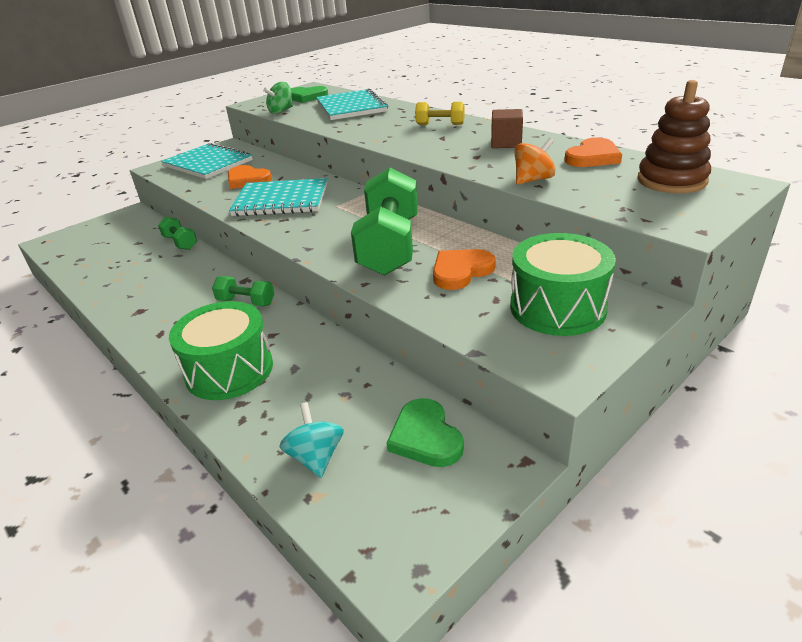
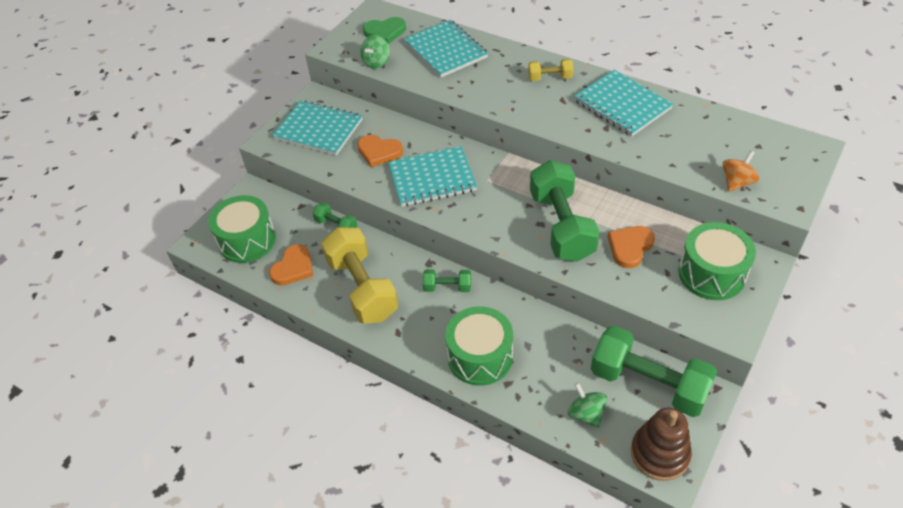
camera: 15 degrees left, 15 degrees up
turquoise spinning top [279,402,344,478] -> green spinning top [568,383,607,428]
green heart [386,398,464,467] -> green dumbbell [591,325,717,417]
brown cube [491,109,523,148] -> turquoise notebook [574,70,673,136]
orange spinning top [514,137,556,185] -> orange spinning top moved to [723,151,759,192]
orange heart [565,138,622,167] -> orange heart moved to [269,244,313,285]
brown stacking toy [637,80,711,193] -> brown stacking toy moved to [631,408,692,481]
none -> green drum [209,195,276,263]
none -> yellow dumbbell [321,227,399,324]

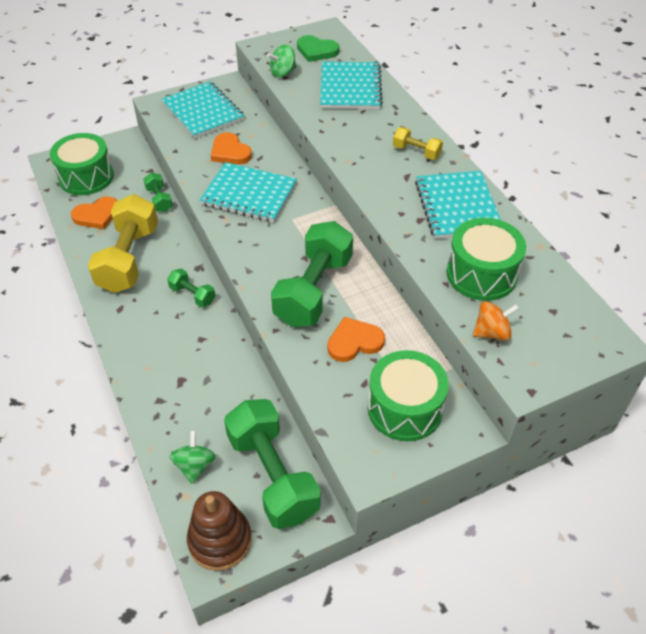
camera: 30 degrees right, 0 degrees up
green drum [445,306,513,386] -> green drum moved to [447,218,526,301]

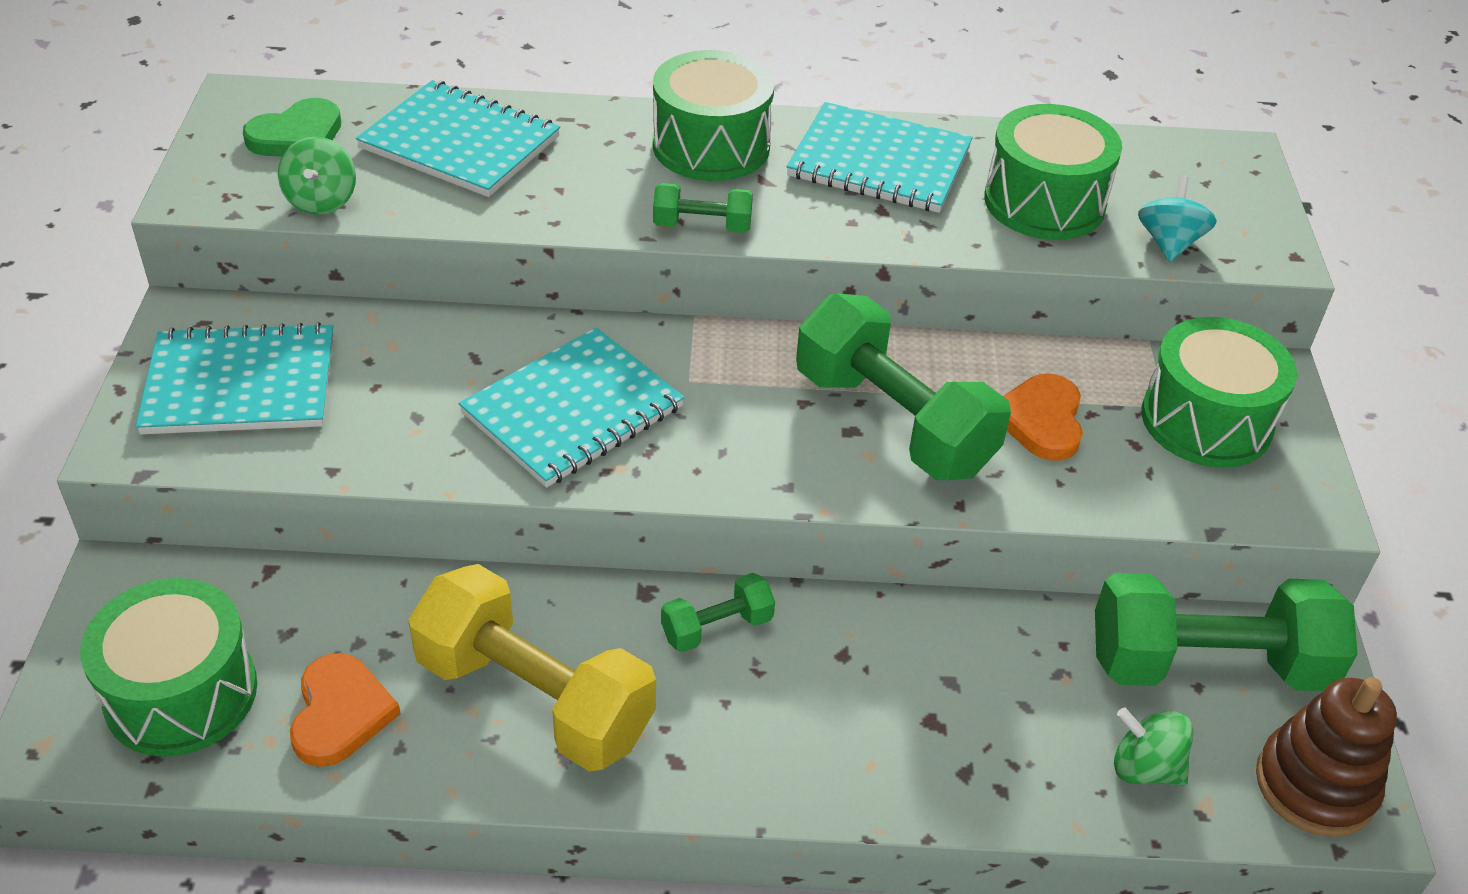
camera: 65 degrees left, 5 degrees down
green dumbbell [143,173,173,212] -> green dumbbell moved to [653,183,753,233]
orange heart [211,132,252,164] -> none
yellow dumbbell [393,127,443,160] -> green drum [653,50,774,181]
orange spinning top [473,301,520,341] -> turquoise spinning top [1138,175,1217,262]

